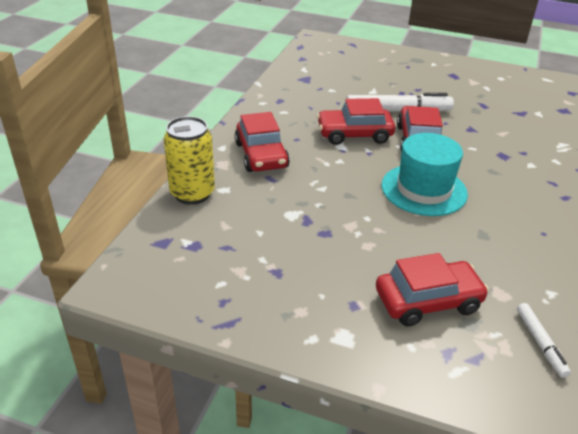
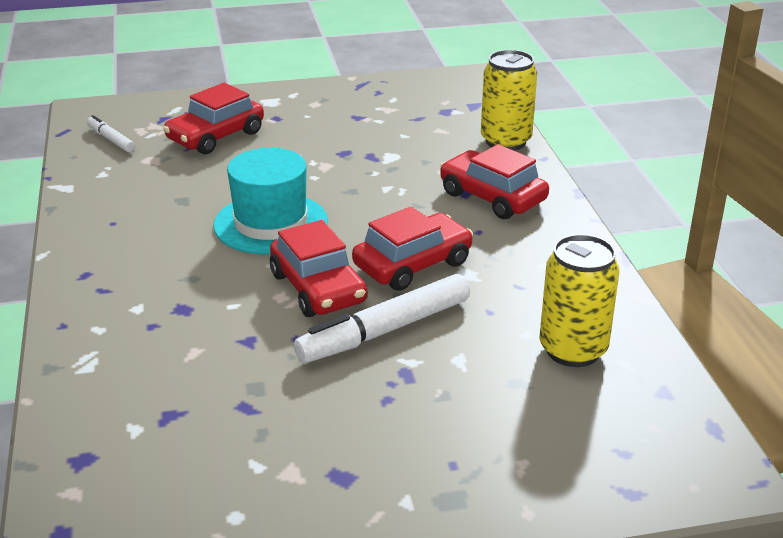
camera: 150 degrees right, 5 degrees down
none -> yellow can [539,234,619,367]

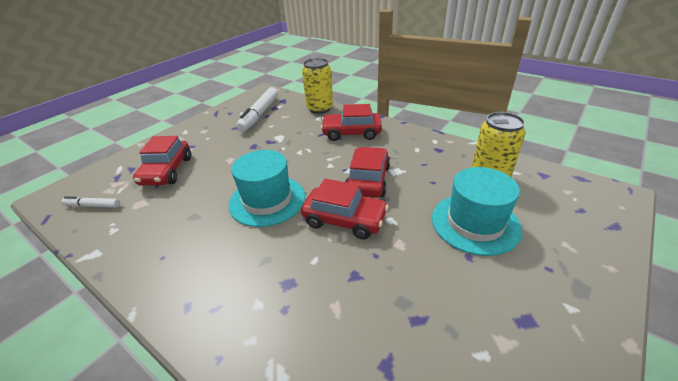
camera: 40 degrees left, 5 degrees up
white marker [294,274,470,363] -> white marker moved to [236,87,278,132]
none -> turquoise hat [432,167,522,256]

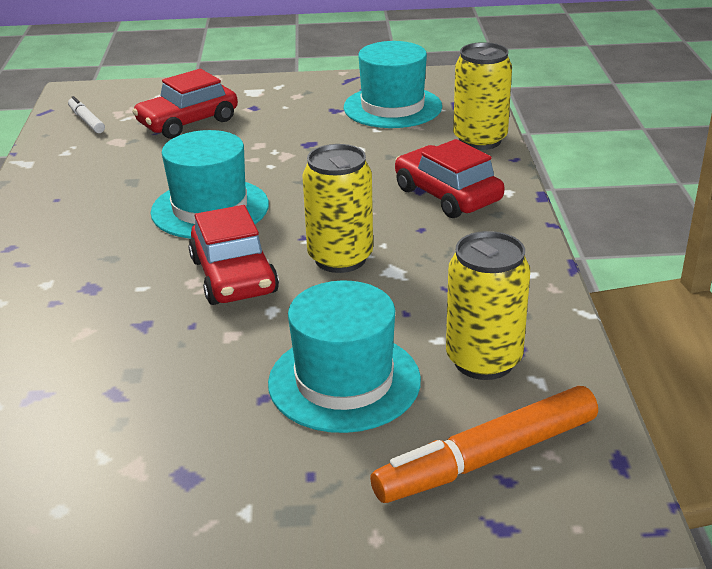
camera: 50 degrees right, 5 degrees down
white marker [236,87,278,132] -> turquoise hat [344,41,442,128]
red car [345,147,390,198] -> yellow can [302,144,373,273]
none -> orange marker [370,386,598,503]

